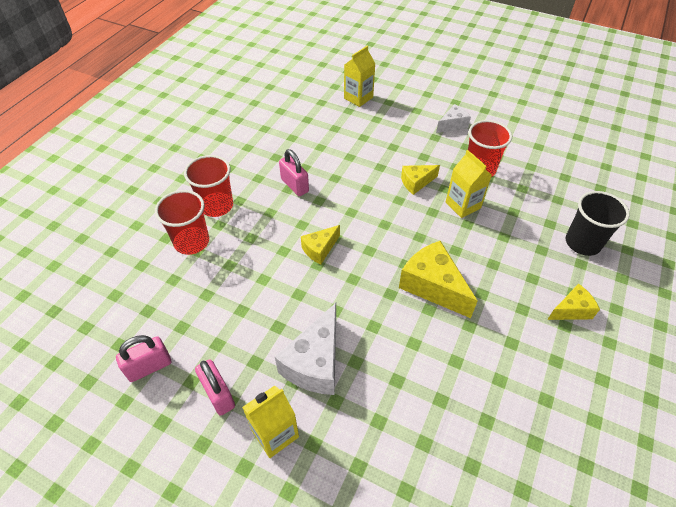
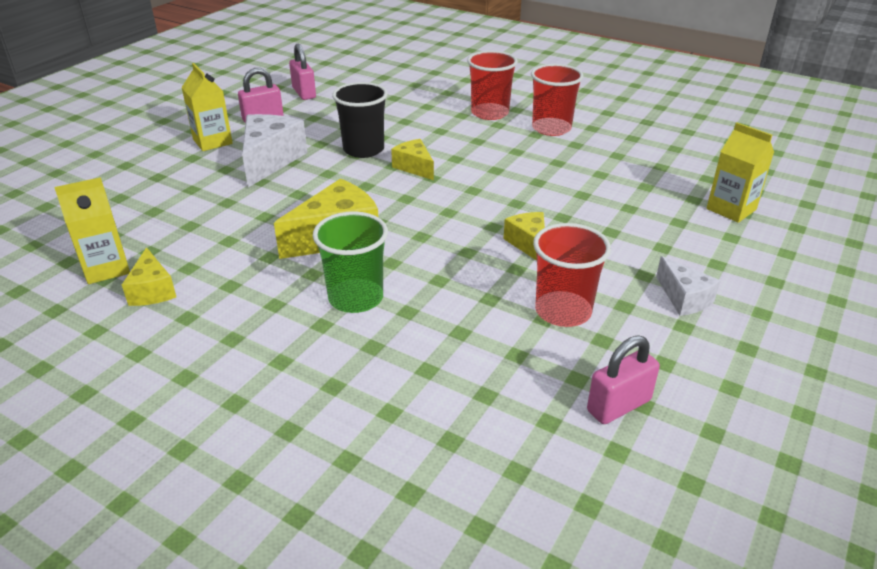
camera: 95 degrees right, 15 degrees down
red cup [155,190,209,255] -> red cup moved to [531,64,584,136]
white cheese [275,303,336,395] -> white cheese turned 75 degrees clockwise [242,114,307,187]
pink padlock [279,149,309,196] -> pink padlock moved to [587,336,660,424]
yellow carton [446,150,492,218] -> yellow carton moved to [54,177,130,284]
yellow cheese [547,283,600,320] -> yellow cheese moved to [122,247,176,306]
black cup [566,191,630,256] -> black cup moved to [332,82,388,158]
none -> green cup [313,211,388,313]

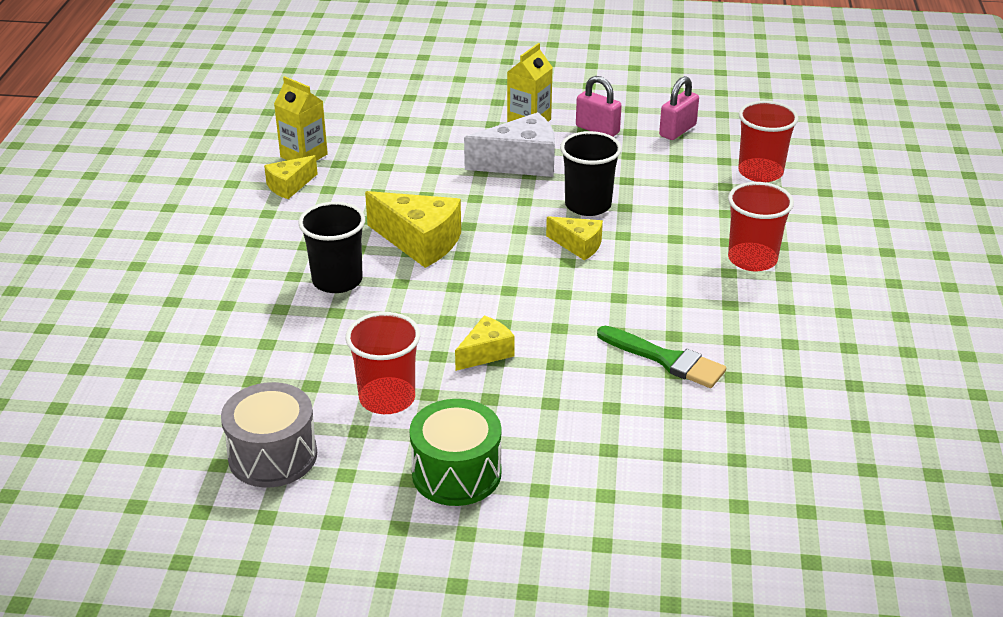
camera: 65 degrees right, 0 degrees up
green cup [313,211,388,313] -> black cup [298,202,365,293]
yellow cheese [391,139,434,180] -> yellow cheese turned 90 degrees clockwise [546,216,603,260]
red cup [531,64,584,136] -> red cup moved to [738,101,799,182]
pink padlock [587,336,660,424] -> grey drum [221,382,317,488]
white cheese [656,256,721,316] -> green drum [409,399,501,506]
yellow carton [706,122,774,223] -> none
none -> green brush [597,326,726,388]

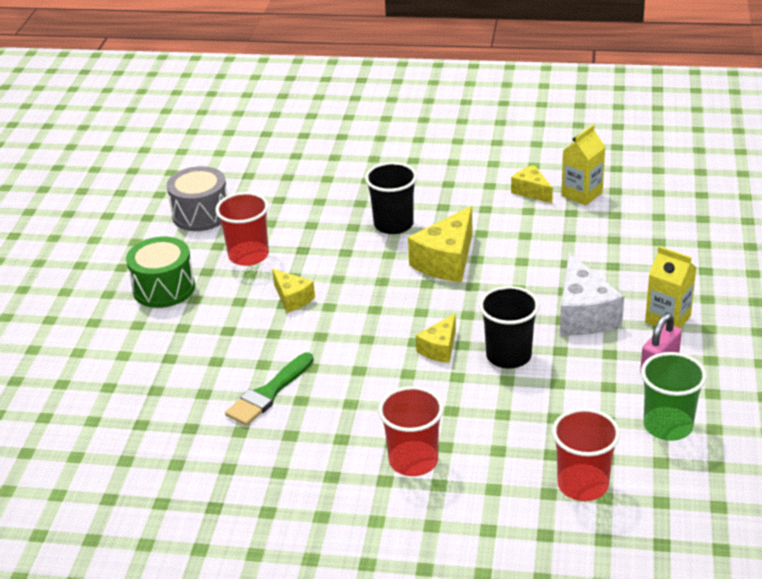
camera: 95 degrees right, 0 degrees up
pink padlock [659,76,699,140] -> green cup [641,352,707,441]

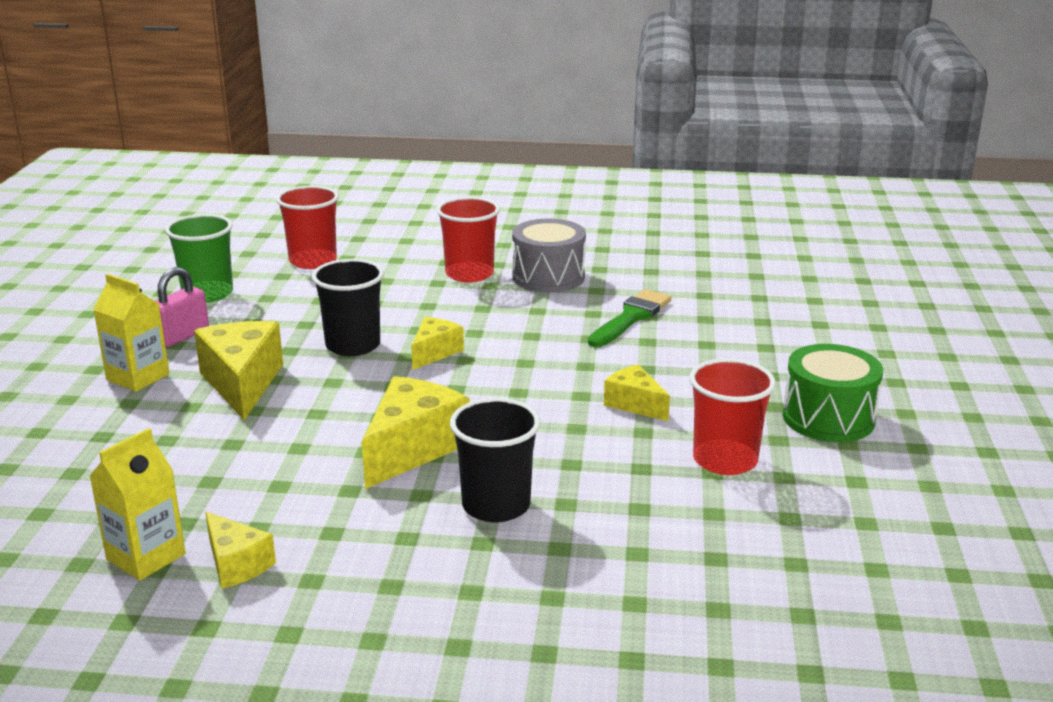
camera: 175 degrees right, 10 degrees down
grey drum [167,166,228,231] -> grey drum moved to [512,219,586,292]
white cheese [560,253,624,335] -> yellow cheese [194,321,283,420]

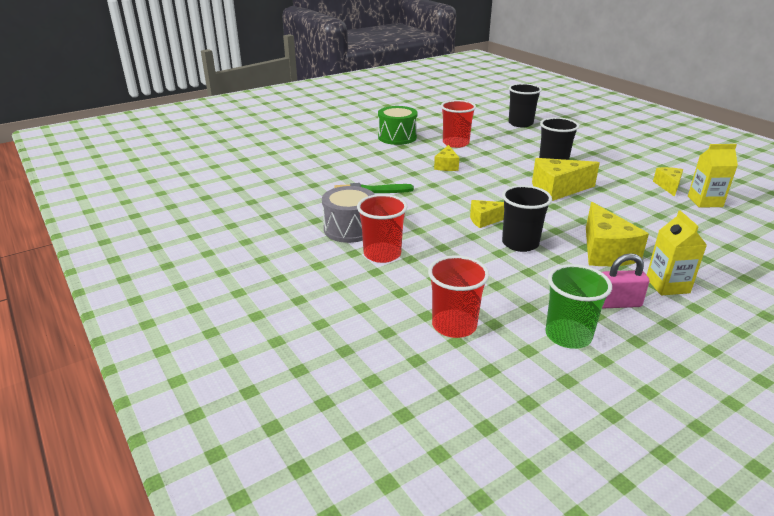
camera: 130 degrees left, 5 degrees up
yellow cheese [194,321,283,420] -> yellow cheese turned 45 degrees counterclockwise [586,202,649,266]
none -> black cup [509,83,542,127]

